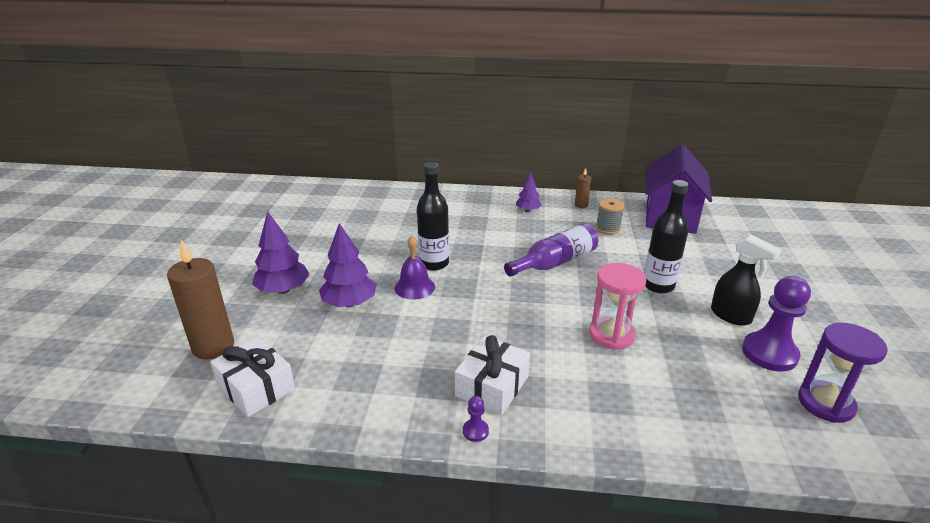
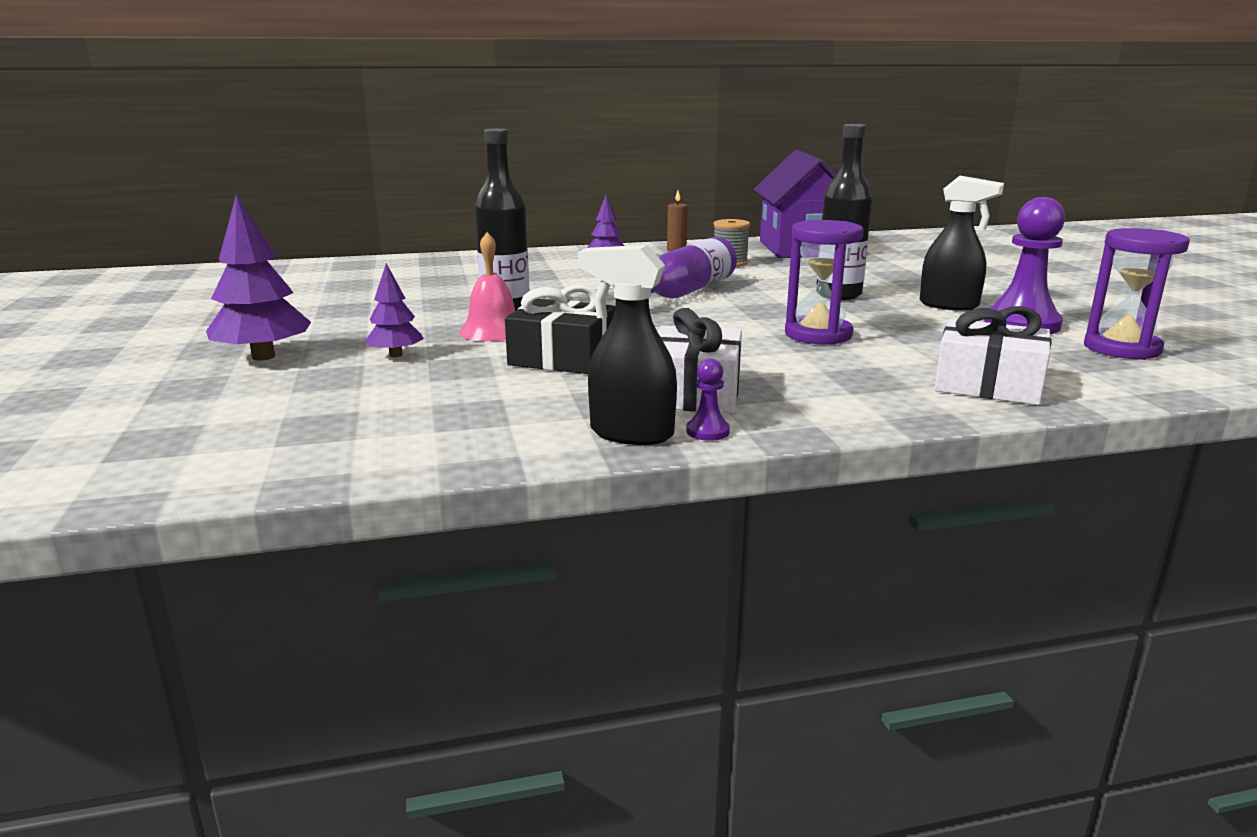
camera: 20 degrees left, 10 degrees down
brown candle [167,240,234,359] -> none
white gift [210,337,295,417] -> white gift moved to [934,306,1052,405]
purple tree [319,223,377,307] -> purple tree [365,263,424,357], size x0.59
purple bell [394,236,435,300] -> pink bell [459,232,515,341]
pink hourglass [589,263,646,350] -> purple hourglass [785,220,863,345]
none -> black gift [505,285,615,374]
none -> black spray bottle [578,245,677,445]

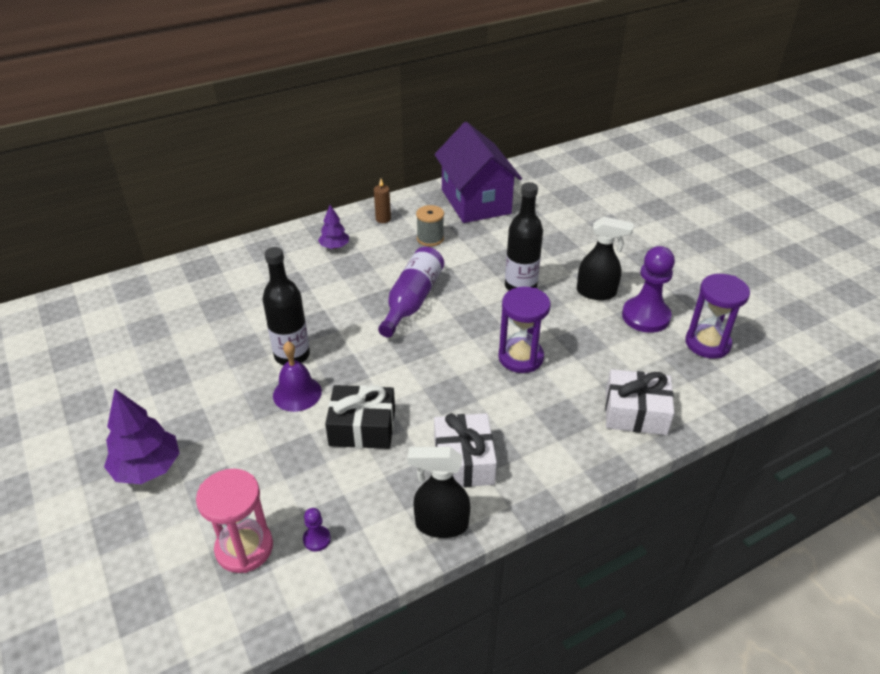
camera: 15 degrees left, 20 degrees up
purple tree [365,263,424,357] -> none
pink bell [459,232,515,341] -> purple bell [273,341,322,412]
purple pawn [686,359,730,441] -> purple pawn moved to [303,508,331,551]
none -> pink hourglass [196,469,273,573]

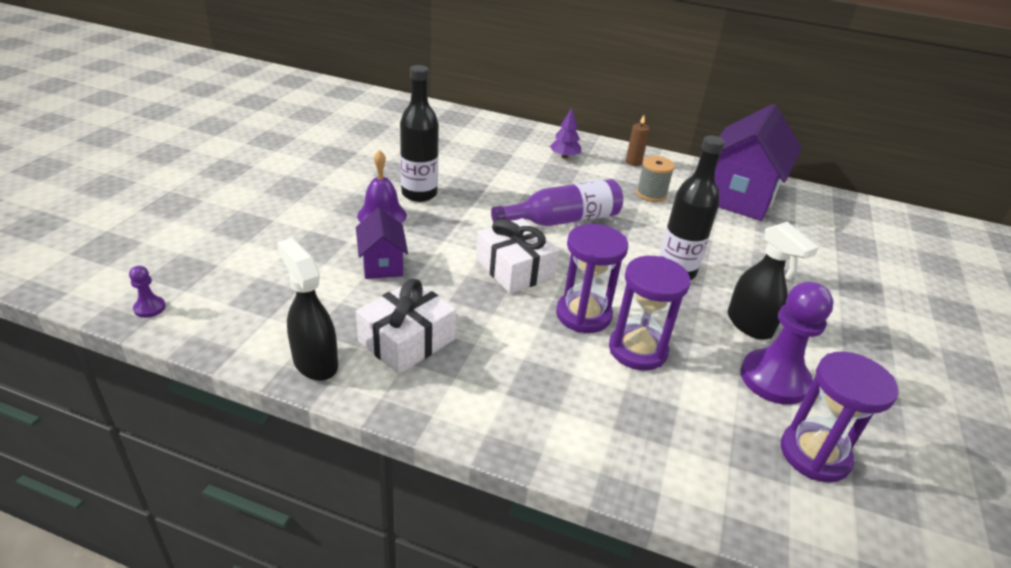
camera: 45 degrees right, 5 degrees down
purple tree [104,389,180,484] -> none
pink hourglass [196,469,273,573] -> none
purple pawn [303,508,331,551] -> purple pawn moved to [129,266,166,318]
black gift [325,385,395,449] -> purple house [356,208,408,279]
white gift [605,369,674,435] -> white gift moved to [476,218,559,294]
none -> purple hourglass [609,256,691,370]

